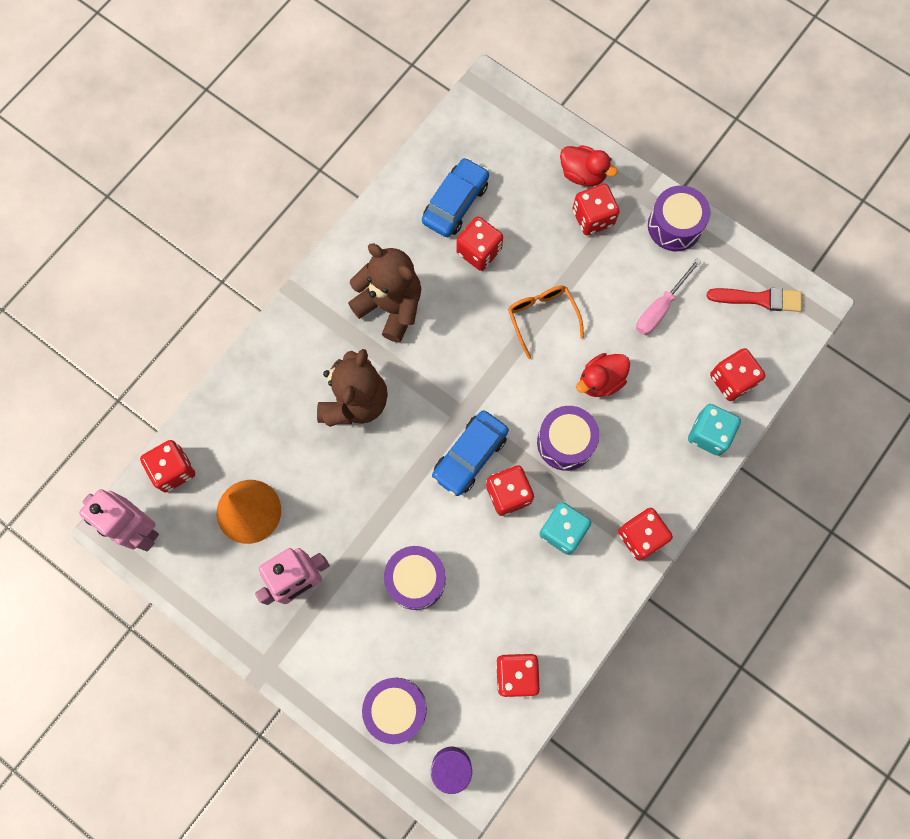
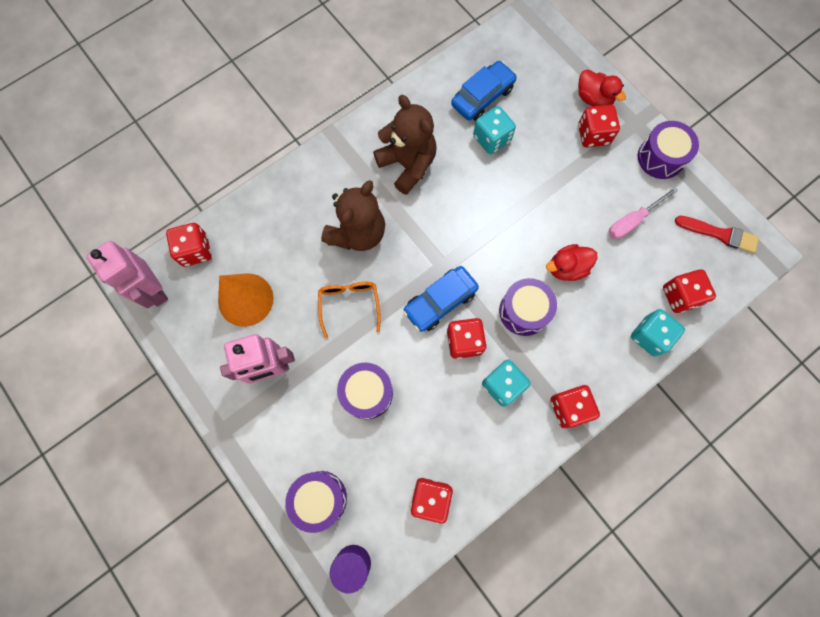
camera: 15 degrees right, 0 degrees up
red dice [456,216,503,271] -> turquoise dice [473,106,516,154]
orange glasses [508,286,584,359] -> orange glasses moved to [318,282,381,339]

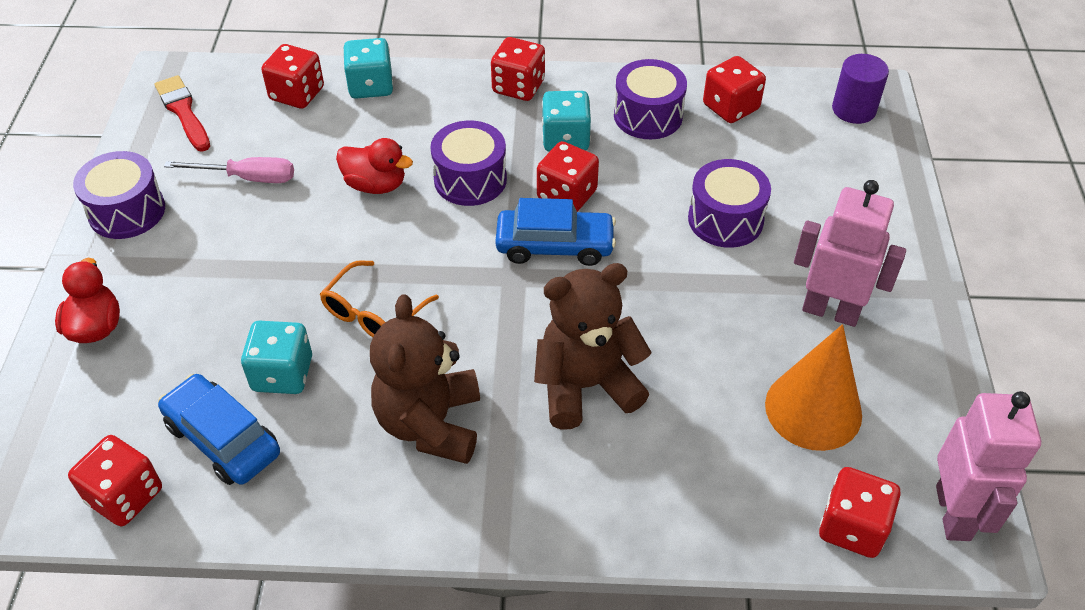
camera: 140 degrees left, 25 degrees down
purple drum [285,471,347,533] -> purple drum moved to [614,59,687,139]
orange glasses [318,282,381,339] -> orange glasses moved to [320,260,439,337]
blue car [451,61,517,121] -> blue car turned 45 degrees clockwise [158,374,280,485]
red dice [578,105,620,147] -> red dice moved to [68,435,162,526]

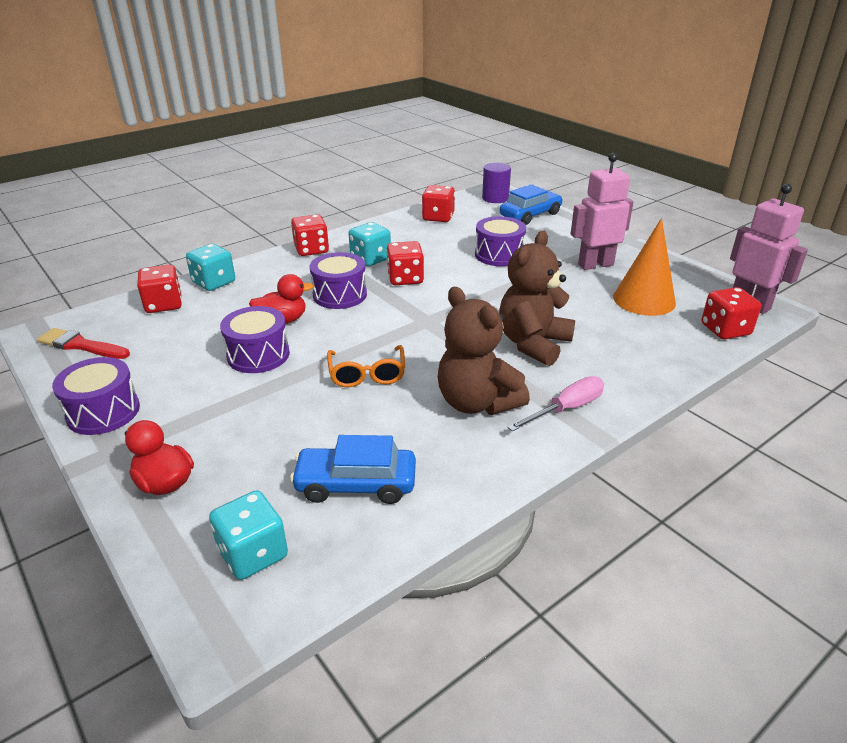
camera: 40 degrees left, 15 degrees down
red dice [68,435,162,526] -> none
pink screwdriver [164,157,294,183] -> pink screwdriver moved to [507,376,604,432]
turquoise dice [241,321,312,394] -> turquoise dice moved to [209,490,288,580]
blue car [496,198,616,266] -> blue car moved to [500,184,563,225]
purple drum [614,59,687,139] -> purple drum moved to [220,306,290,373]

